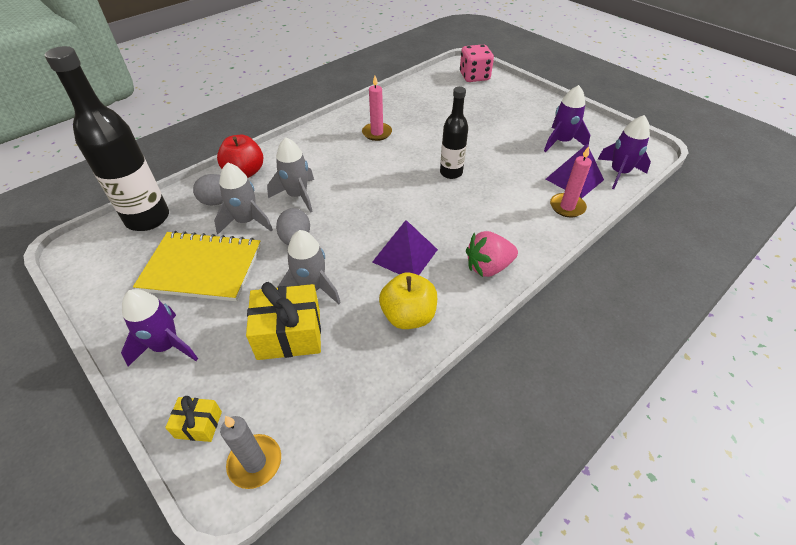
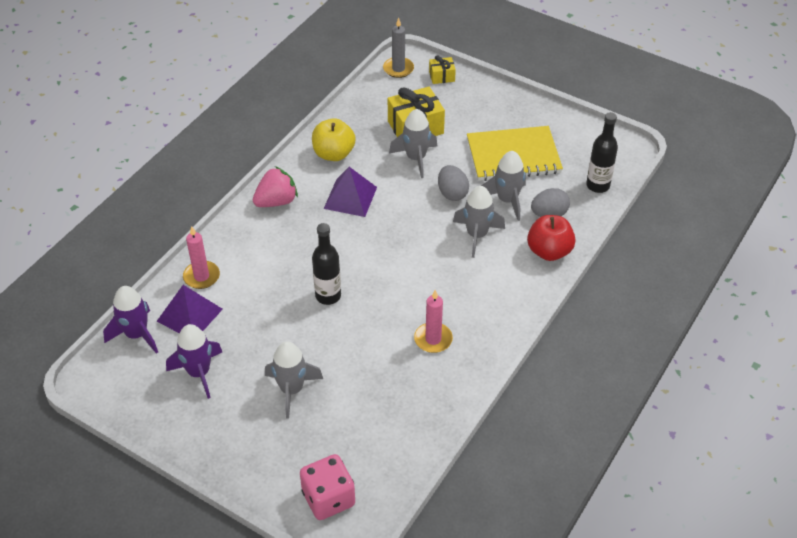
camera: 165 degrees right, 0 degrees up
black bottle [45,46,169,231] -> black bottle [586,112,618,193], size x0.59
purple rocket [121,289,198,367] -> none
none -> grey rocket [265,341,323,418]

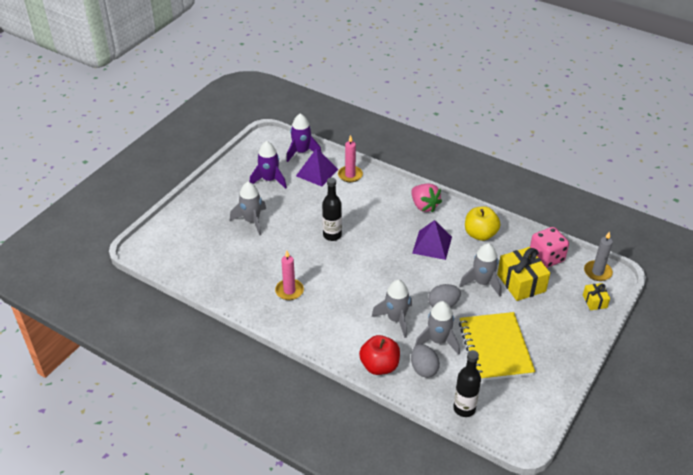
camera: 90 degrees right, 5 degrees down
pink dice [300,454,355,520] -> pink dice moved to [530,227,569,268]

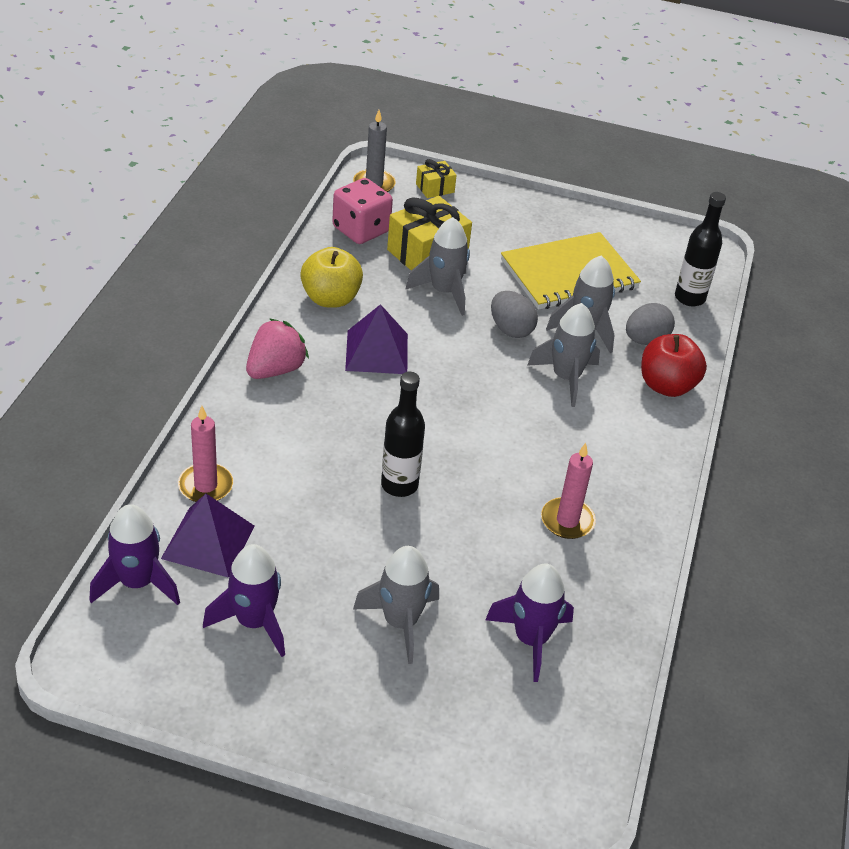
camera: 110 degrees left, 0 degrees up
none -> purple rocket [485,563,574,682]

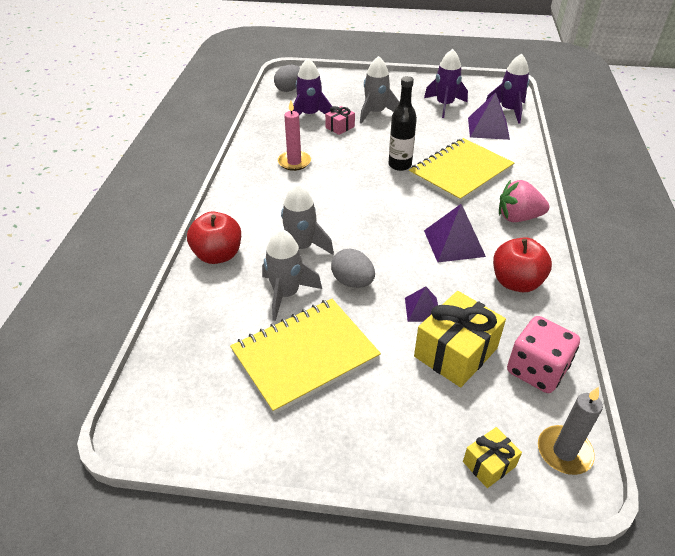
camera: 175 degrees right, 0 degrees up
pink candle [178,406,234,502] -> none
pink strawberry [246,318,309,379] -> pink strawberry turned 60 degrees clockwise [499,180,549,222]
yellow apple [300,247,363,308] -> red apple [493,237,552,292]
grey rocket [405,217,470,316] -> purple pyramid [405,286,438,322]
grey egg [626,303,675,345] -> grey egg moved to [274,65,300,92]
black bottle [675,192,726,306] -> none
none -> pink gift [325,106,355,135]
none -> yellow notebook [409,138,514,203]

